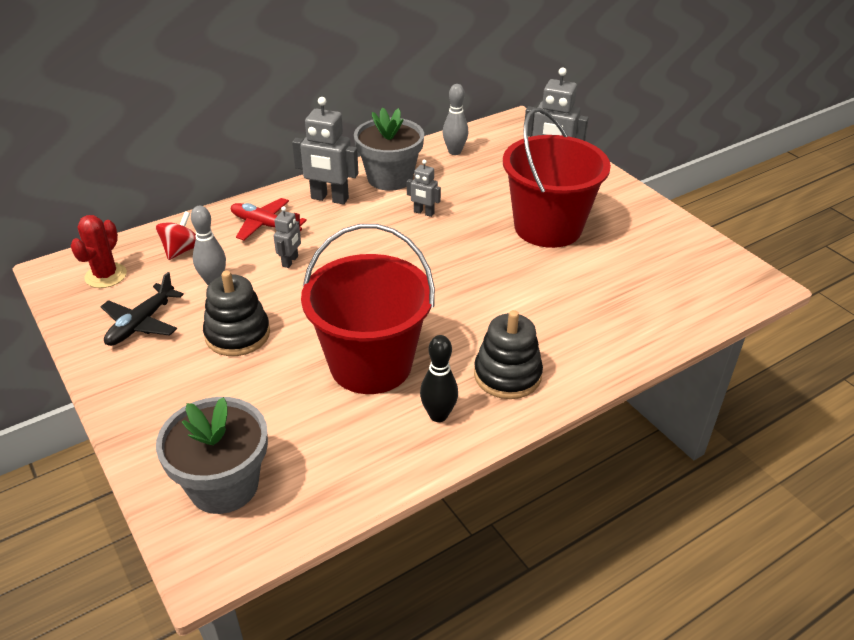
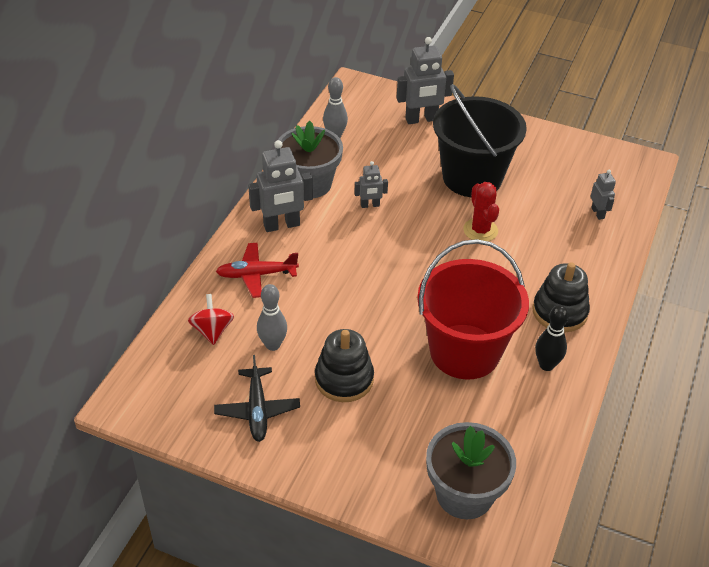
camera: 35 degrees left, 5 degrees up
red cactus [71,215,127,288] -> red cactus moved to [463,182,499,241]
grey robot [274,206,301,268] -> grey robot moved to [590,170,616,220]
red bucket [503,108,611,248] -> black bucket [433,84,527,197]

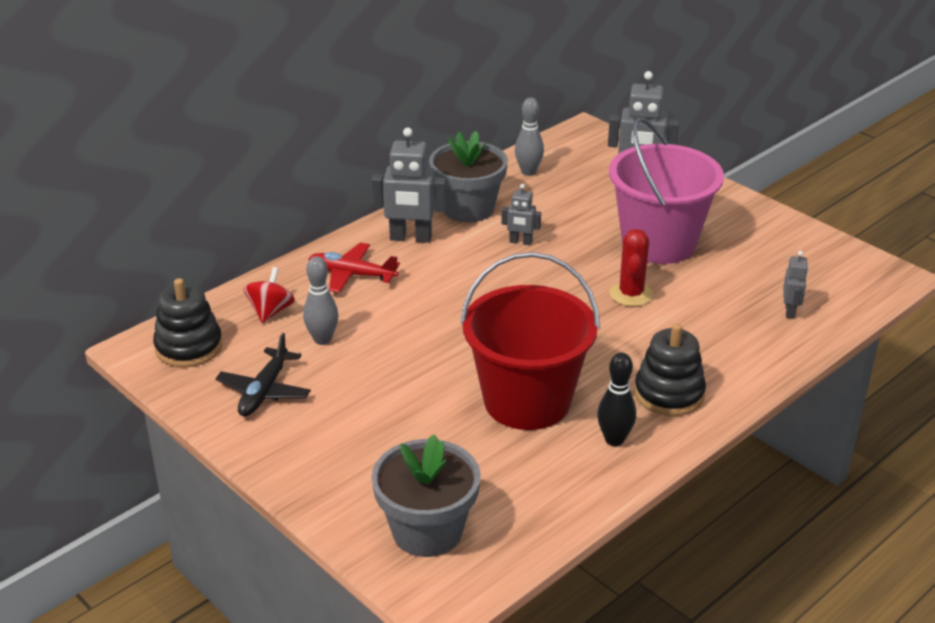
camera: 25 degrees right, 10 degrees down
black stacking toy [315,329,374,402] -> black stacking toy moved to [153,278,223,368]
black bucket [433,84,527,197] -> pink bucket [609,118,724,264]

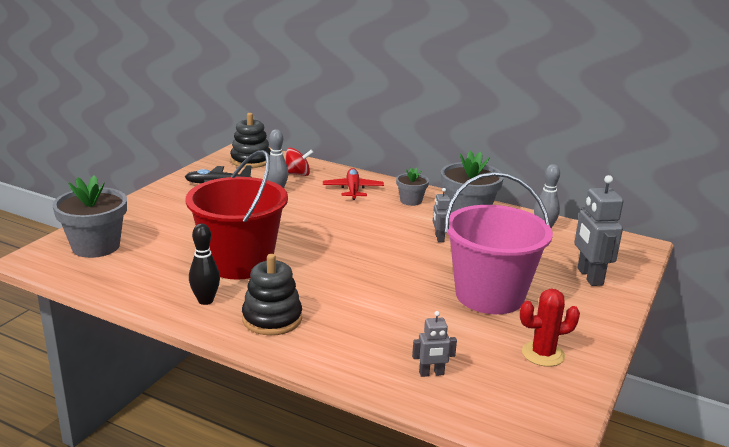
camera: 70 degrees right, 10 degrees down
grey robot [371,128,446,243] -> grey flower pot [396,167,429,206]
red cactus [610,229,653,306] -> red cactus moved to [520,289,580,367]

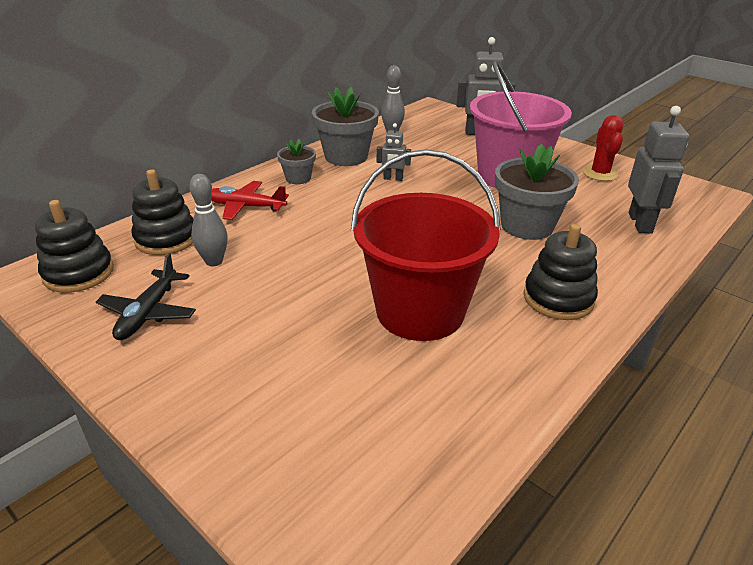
camera: 75 degrees left, 10 degrees up
grey flower pot [52,175,127,258] -> grey flower pot moved to [495,144,579,240]
black bowling pin [189,223,220,305] -> none
red spinning top [285,148,314,176] -> black stacking toy [131,169,194,255]
grey robot [412,311,457,377] -> grey robot [628,106,689,234], size x1.85

